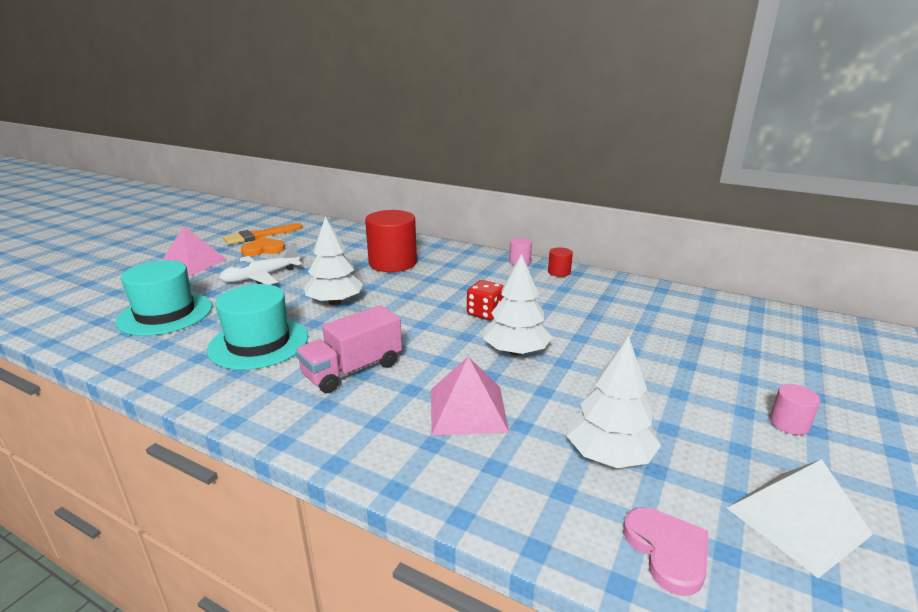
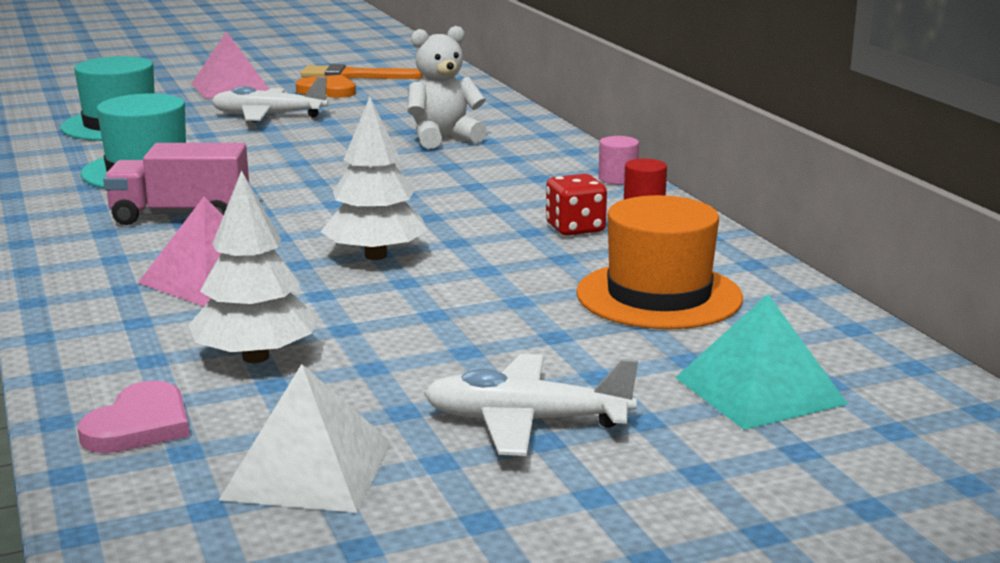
camera: 40 degrees right, 5 degrees down
white tree [304,217,363,305] -> none
red cylinder [365,210,417,272] -> white teddy bear [408,26,487,149]
red dice [467,280,504,320] -> red dice moved to [546,174,607,236]
pink cylinder [770,384,820,435] -> white plane [424,354,638,456]
none -> orange hat [576,195,743,329]
none -> turquoise pyramid [675,294,848,430]

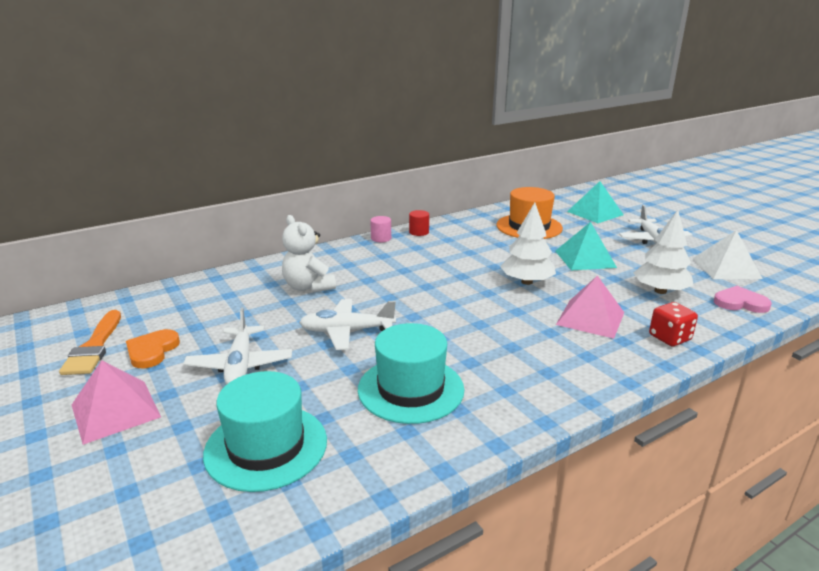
camera: 100 degrees left, 5 degrees up
pink truck [103,143,249,225] -> none
red dice [546,174,607,236] -> red dice moved to [649,302,698,346]
none -> white plane [299,299,396,350]
none -> turquoise pyramid [555,222,617,270]

